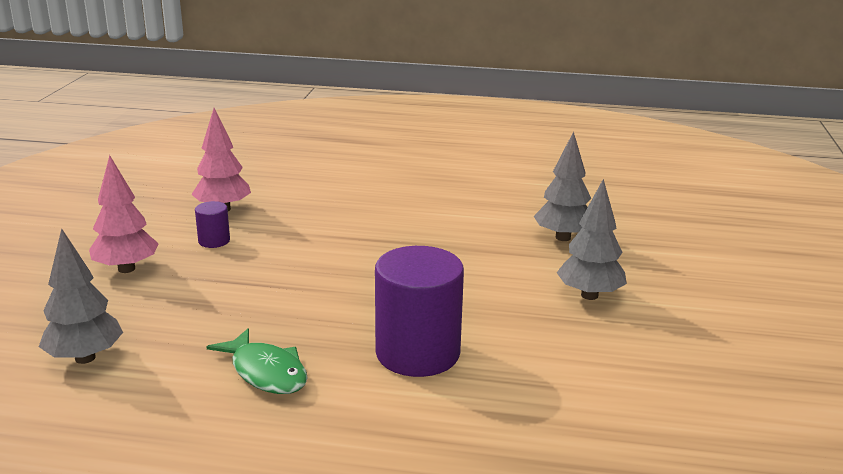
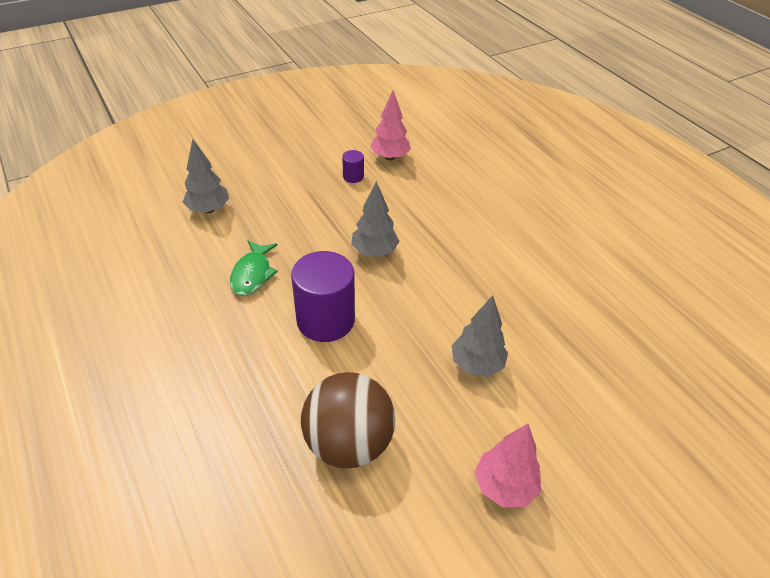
camera: 50 degrees right, 20 degrees up
pink tree [89,155,159,273] -> pink tree moved to [475,424,541,507]
grey tree [534,131,591,241] -> grey tree moved to [351,181,399,257]
none -> brown ball [301,372,395,469]

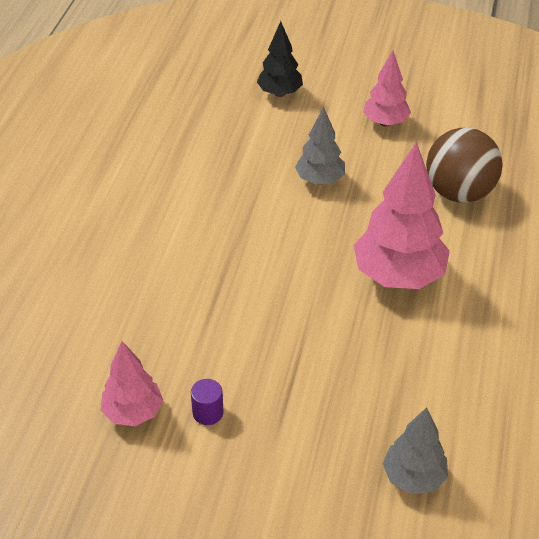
camera: 135 degrees left, 0 degrees up
green fish [230,240,278,296] -> none
purple cylinder [291,251,355,342] -> pink tree [353,142,450,289]
grey tree [351,181,399,257] -> none
none -> black tree [257,21,303,97]

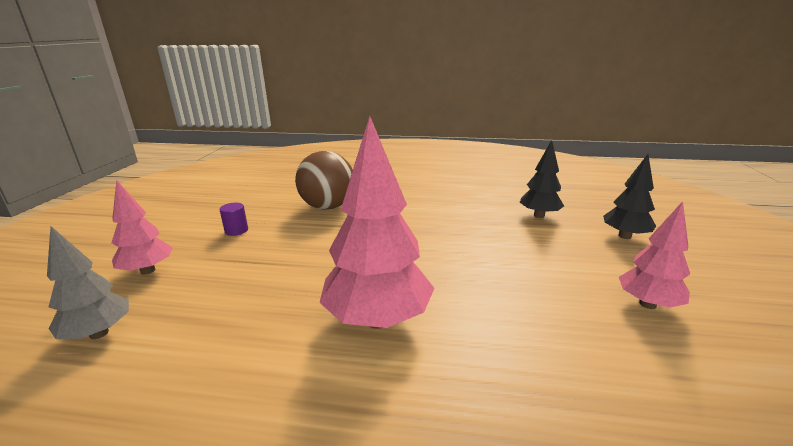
camera: 85 degrees right, 20 degrees down
pink tree [101,341,163,426] -> pink tree moved to [111,180,173,275]
grey tree [295,107,345,185] -> none
brown ball [426,128,503,203] -> brown ball moved to [295,151,353,210]
none -> black tree [520,140,564,218]

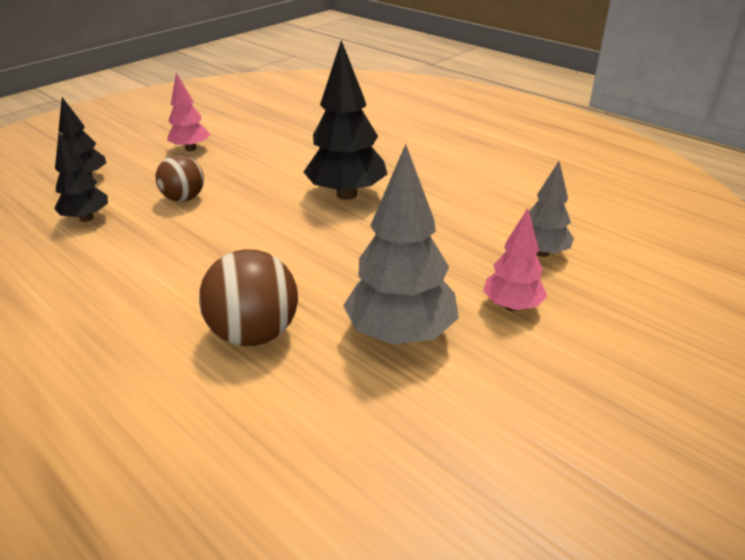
camera: 145 degrees left, 10 degrees up
purple cylinder [219,203,248,236] -> grey tree [343,144,459,345]
pink tree [319,116,435,329] -> black tree [303,40,387,200]
none -> brown ball [155,155,204,202]

